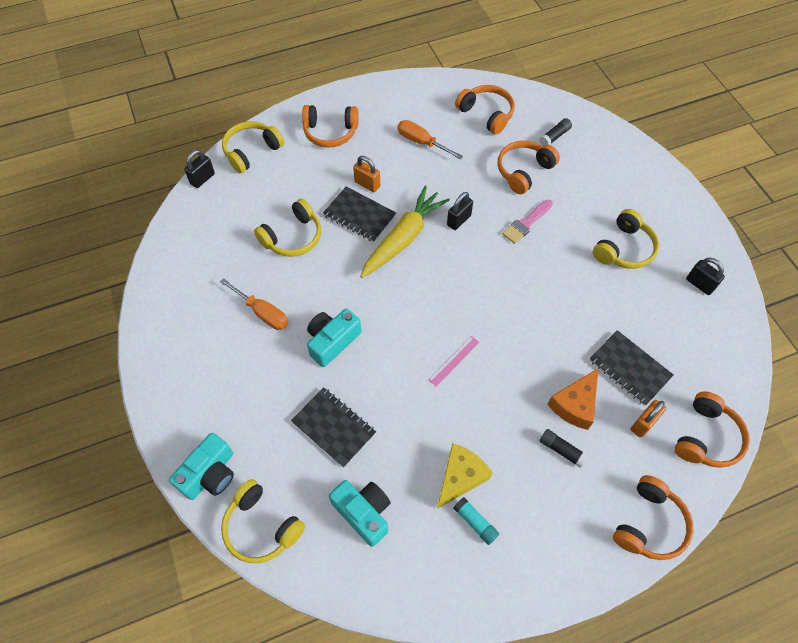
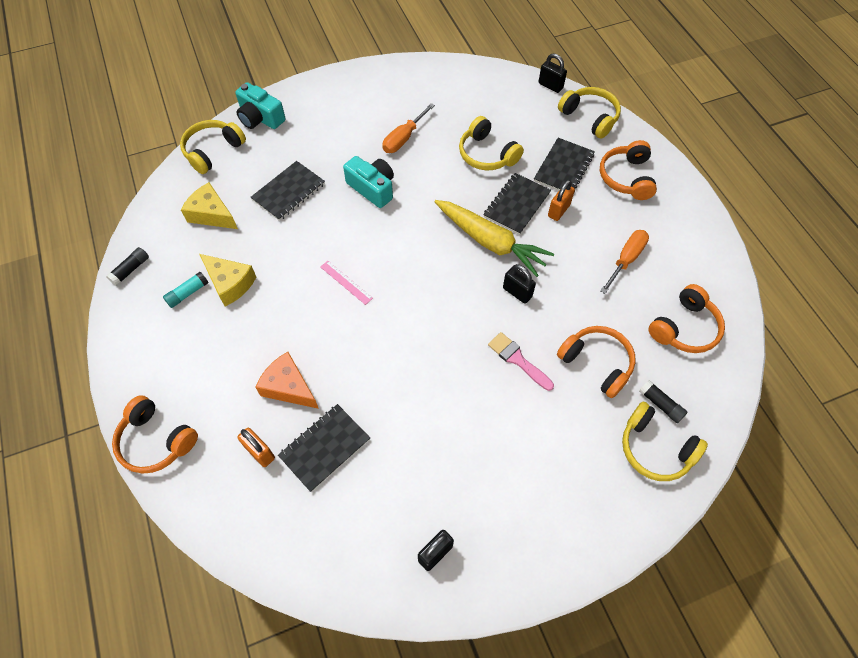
camera: 90 degrees right, 0 degrees up
turquoise camera [329,480,391,547] -> yellow cheese [181,182,238,229]
black glue stick [540,429,588,468] -> black glue stick moved to [106,247,149,286]
yellow headphones [593,209,659,269] -> yellow headphones moved to [622,402,708,481]
orange headphones [675,391,750,468] -> none
none -> black notebook [534,138,595,192]

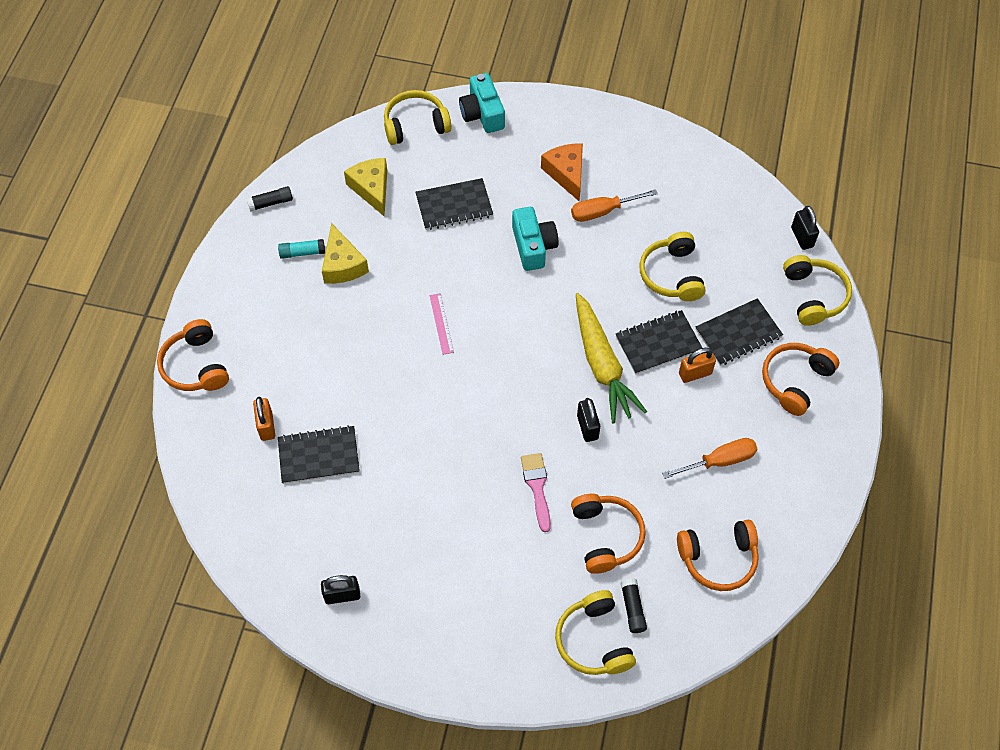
camera: 35 degrees right, 0 degrees up
orange cheese [255,352,319,409] -> orange cheese moved to [541,144,583,201]

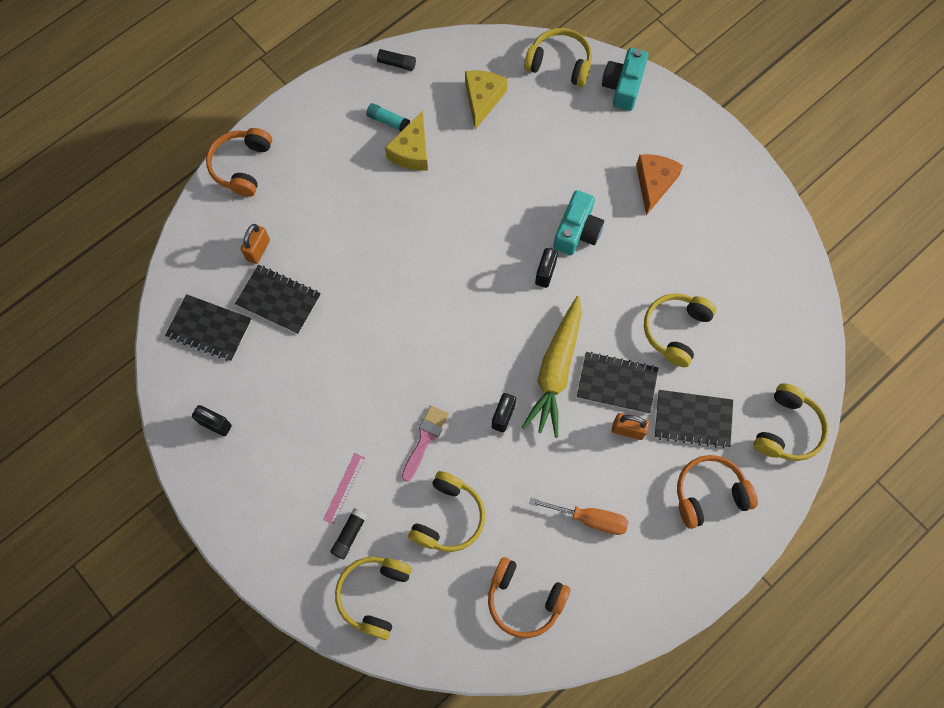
camera: 35 degrees right, 10 degrees up
black notebook [415,178,493,230] -> black notebook moved to [165,294,252,361]
pink ruler [430,293,454,355] -> pink ruler moved to [323,453,365,525]
orange screwdriver [571,189,658,222] -> none
orange headphones [571,494,646,574] -> yellow headphones [408,471,485,552]
black glue stick [621,578,647,633] -> black glue stick moved to [330,508,368,559]
black padlock [791,206,819,250] -> black padlock moved to [535,248,558,288]

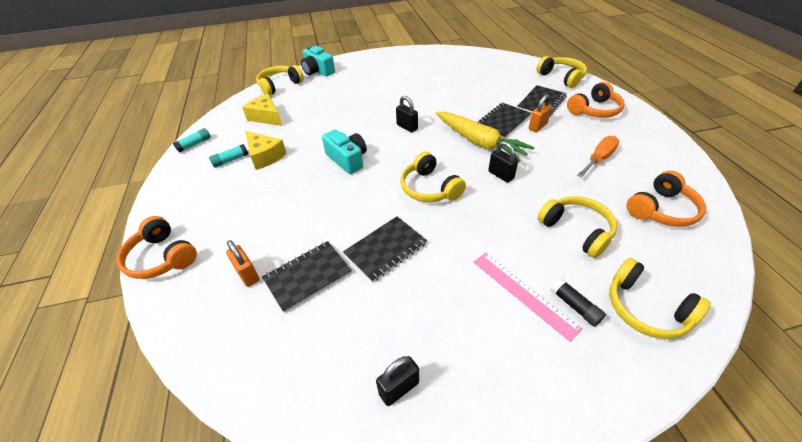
camera: 60 degrees left, 25 degrees down
black notebook [165,294,252,361] -> black notebook moved to [343,216,427,283]
pink ruler [323,453,365,525] -> pink ruler [473,253,583,342], size x1.57
black glue stick [372,48,416,71] -> turquoise glue stick [173,128,211,153]
pink brush [402,405,449,482] -> none
turquoise camera [553,190,604,255] -> turquoise camera moved to [322,130,367,174]
orange cheese [636,154,683,215] -> none
yellow headphones [644,293,717,367] -> yellow headphones moved to [400,152,466,202]
orange headphones [677,455,758,529] -> orange headphones turned 135 degrees counterclockwise [567,82,625,117]

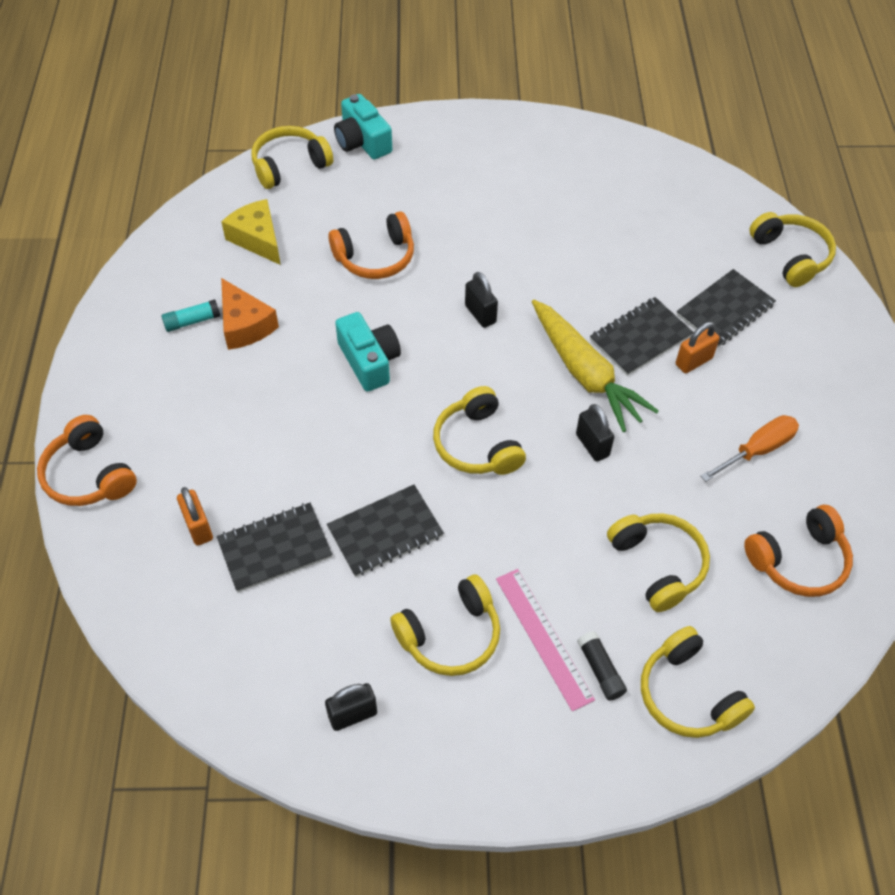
camera: 10 degrees right, 10 degrees up
turquoise glue stick [173,128,211,153] -> none
yellow cheese [245,131,287,170] -> orange cheese [221,278,279,350]
orange headphones [567,82,625,117] -> orange headphones moved to [328,211,414,279]
none -> yellow headphones [390,574,500,676]

